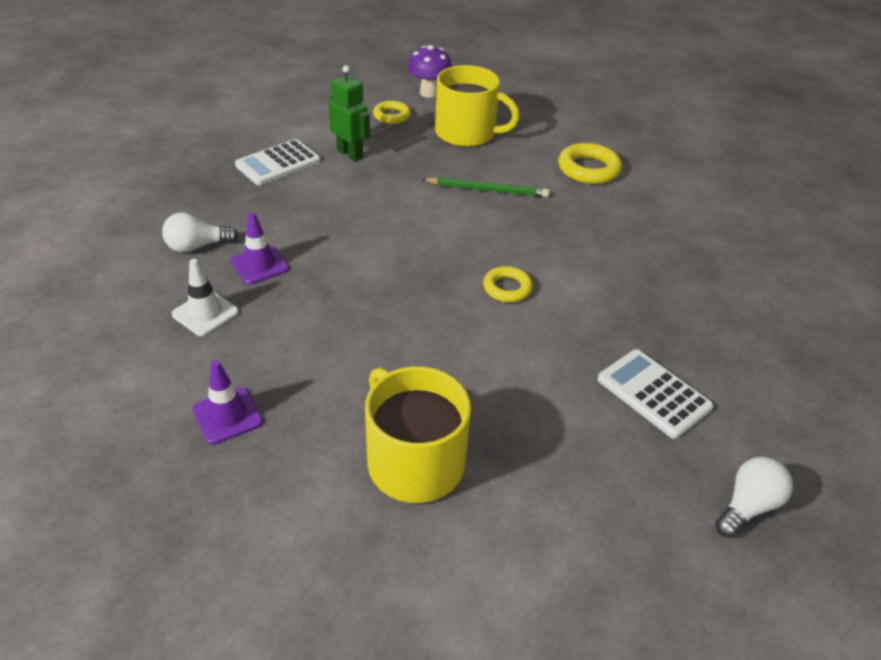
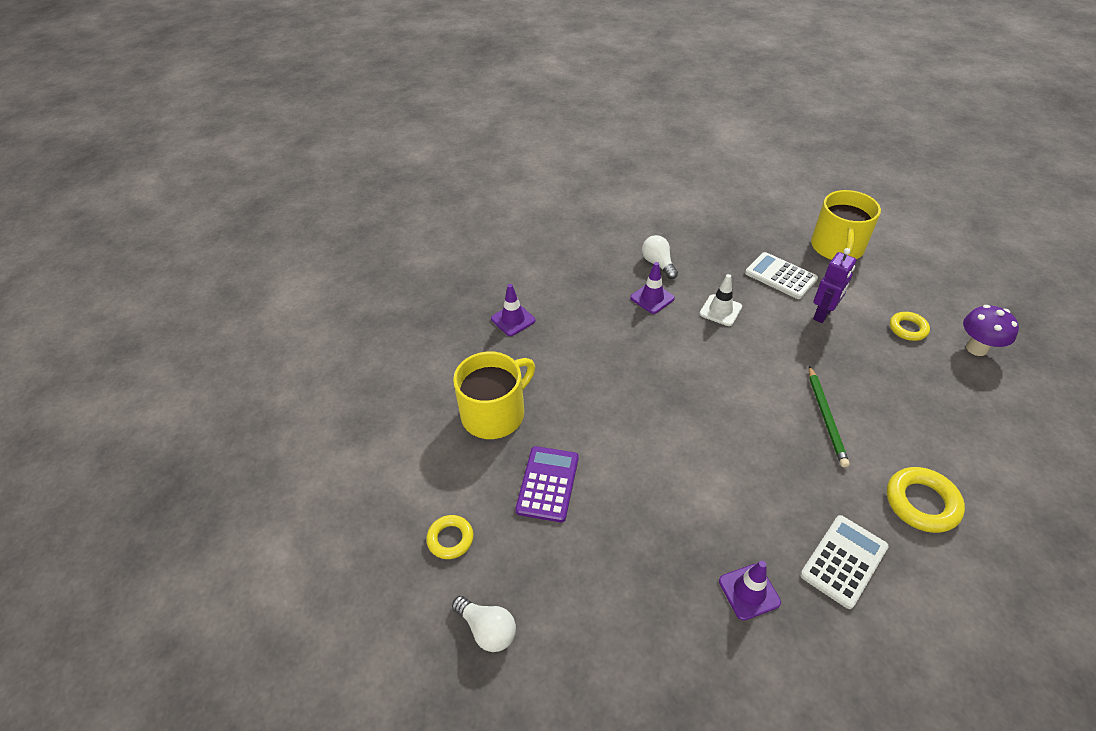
camera: 85 degrees right, 5 degrees up
white traffic cone [172,259,239,336] -> white traffic cone moved to [700,274,742,326]
green robot [328,65,370,162] -> purple robot [813,248,856,323]
yellow mug [435,65,520,147] -> yellow mug moved to [811,190,881,260]
yellow ring [483,266,533,302] -> yellow ring moved to [426,515,473,559]
white calculator [597,349,714,439] -> white calculator moved to [800,515,889,609]
none -> purple calculator [515,446,579,522]
none -> purple traffic cone [719,561,781,621]

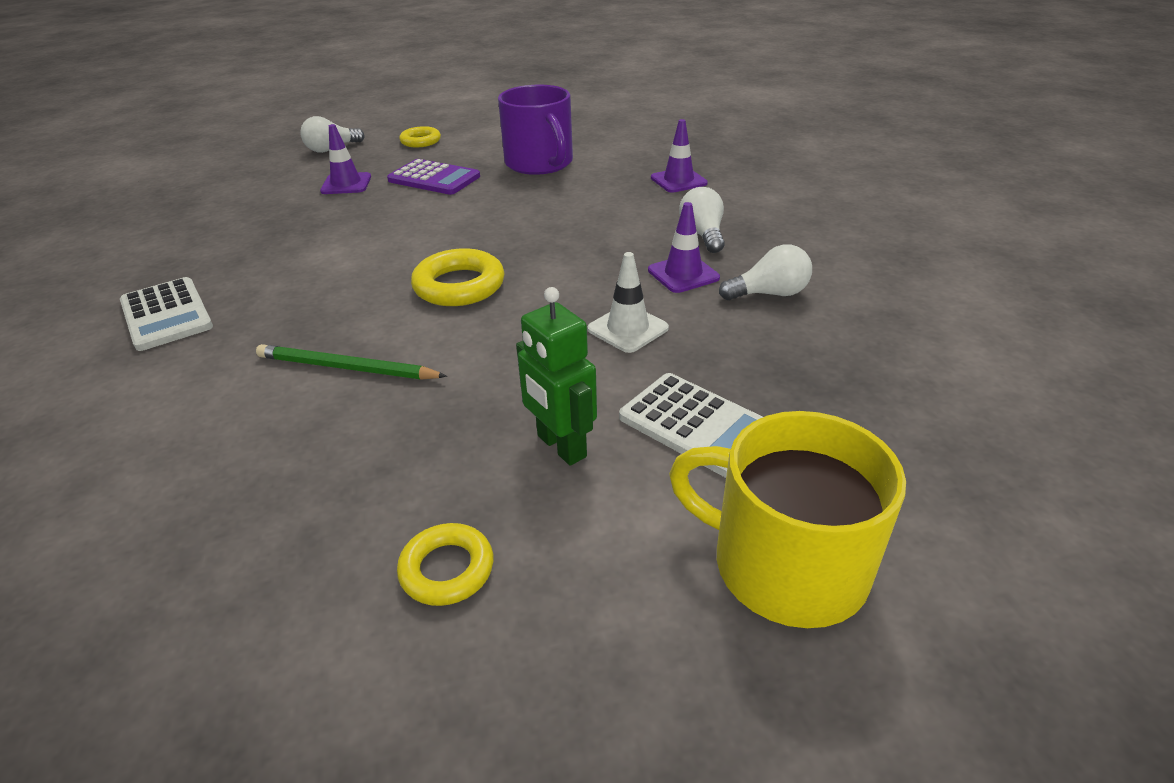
camera: 105 degrees right, 10 degrees down
yellow mug [453,352,535,439] -> purple mug [498,85,573,175]
purple traffic cone [719,561,781,621] -> purple traffic cone moved to [320,124,371,194]
white calculator [745,252,818,299] -> white calculator turned 75 degrees clockwise [619,373,763,478]
purple robot [813,248,856,323] -> green robot [516,287,597,466]
yellow ring [887,467,965,533] -> yellow ring moved to [411,248,504,306]
purple mushroom [963,305,1019,356] -> none
none -> white light bulb [679,187,725,253]

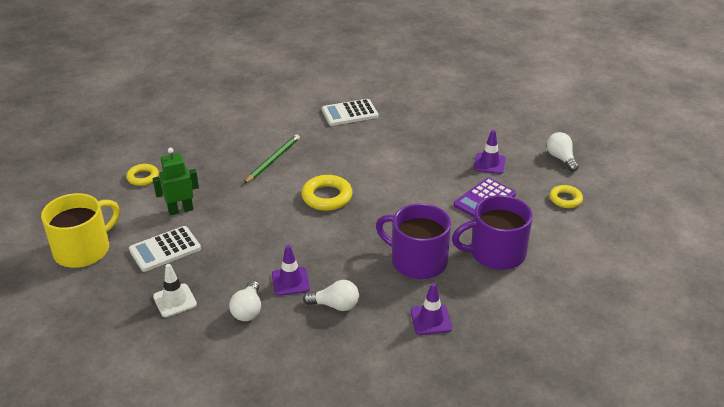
camera: 105 degrees right, 0 degrees up
white traffic cone [587,252,669,353] -> white traffic cone moved to [153,264,197,317]
none -> purple mug [376,203,451,279]

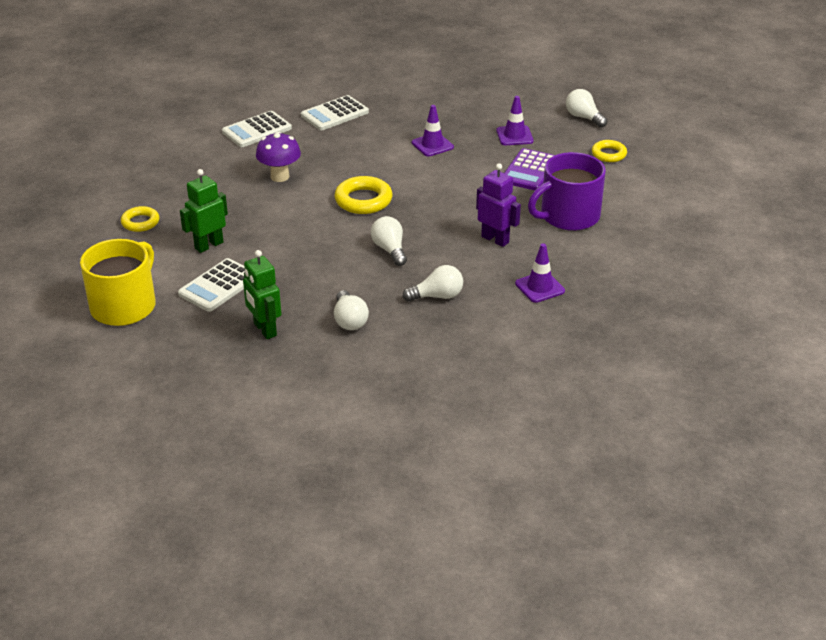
camera: 20 degrees left, 0 degrees up
white traffic cone [153,264,197,317] -> green robot [243,250,281,339]
green pencil [244,134,300,184] -> purple mushroom [256,132,301,182]
purple traffic cone [272,245,310,296] -> purple traffic cone moved to [412,105,454,156]
purple mug [376,203,451,279] -> purple robot [476,163,521,247]
none -> white calculator [222,111,292,147]
none -> white light bulb [371,216,407,266]

